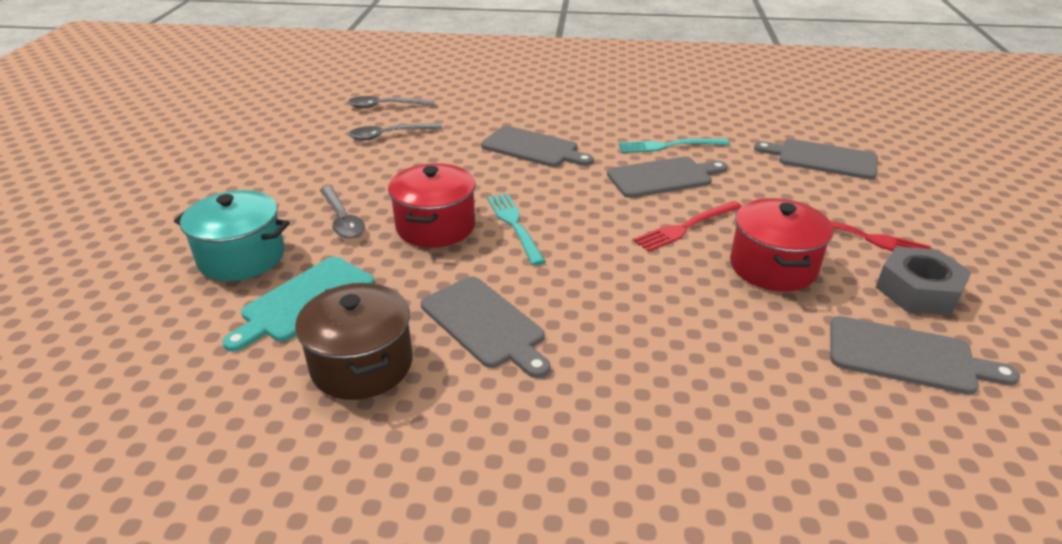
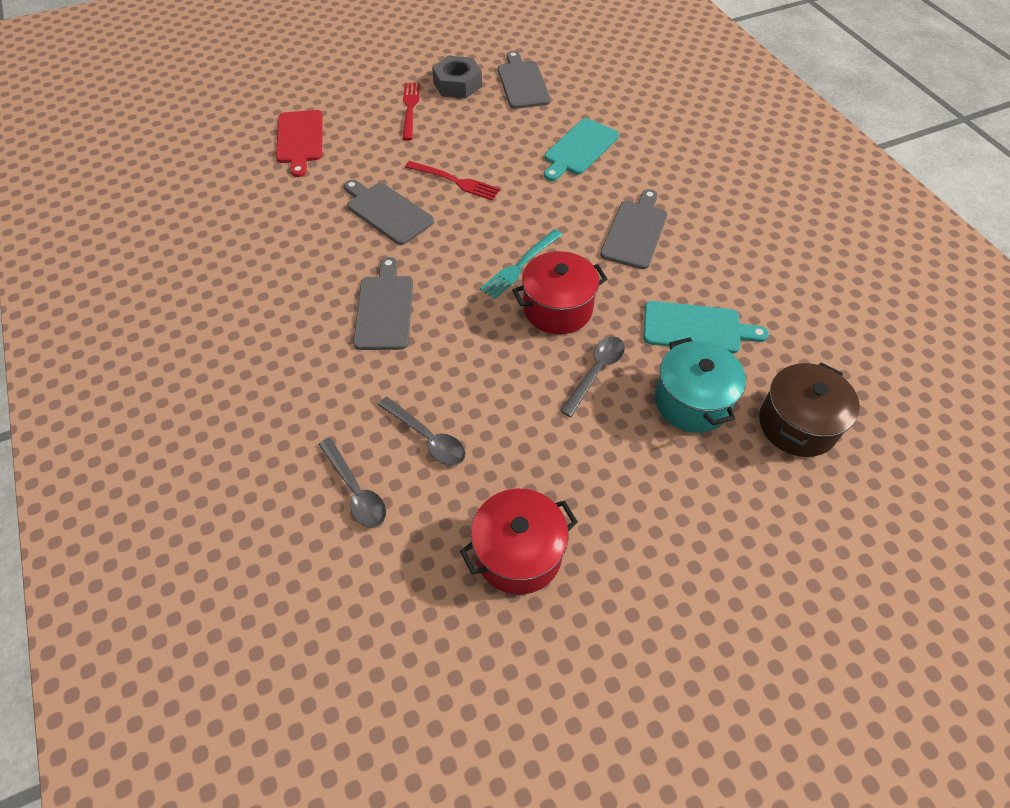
camera: 120 degrees left, 20 degrees up
brown pot [295,283,413,400] -> brown pot moved to [759,362,860,457]
turquoise fork [618,138,730,153] -> none
red pot [730,198,833,292] -> red pot moved to [460,489,578,595]
grey cutting board [754,139,878,180] -> red cutting board [276,110,323,177]
none -> turquoise cutting board [544,118,619,181]

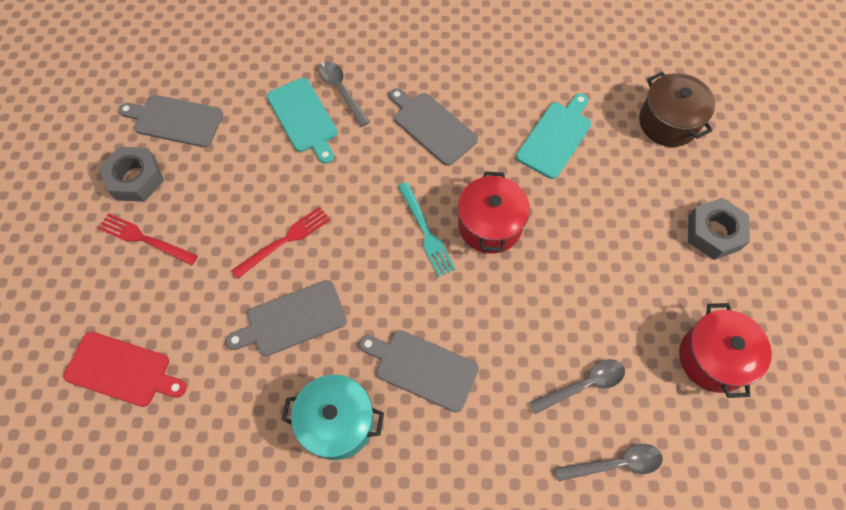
camera: 65 degrees left, 10 degrees up
grey spoon [560,336,625,417] -> grey spoon moved to [319,62,370,127]
turquoise pot [655,338,746,433] -> turquoise pot moved to [281,375,384,460]
none -> grey nut [688,198,750,260]

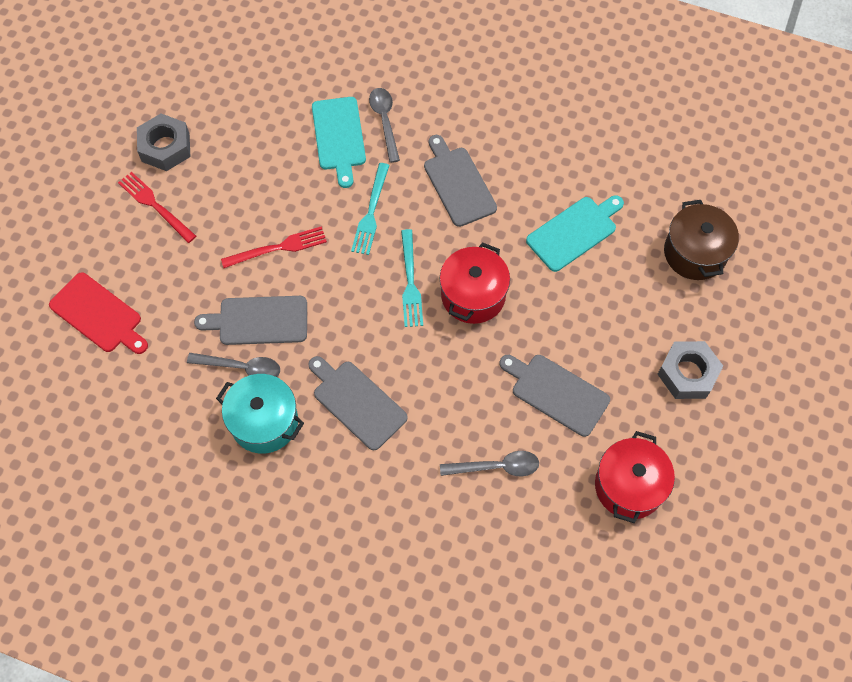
camera: 20 degrees right, 0 degrees up
grey cutting board [118,95,223,147] -> grey cutting board moved to [499,355,610,437]
grey spoon [555,444,663,481] -> grey spoon moved to [187,353,280,377]
none -> turquoise fork [351,163,390,255]

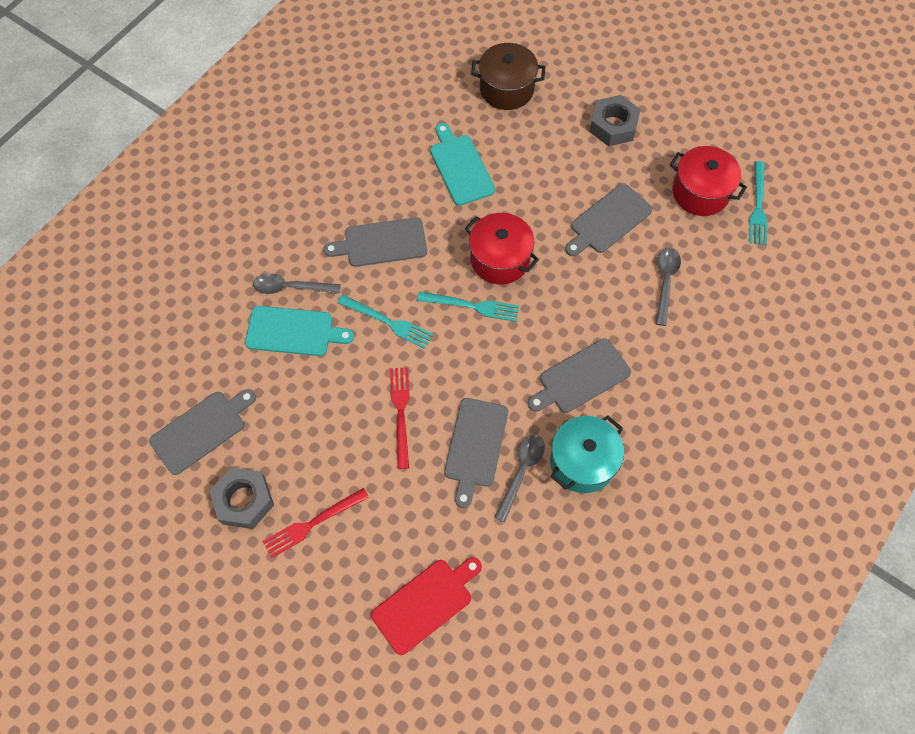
camera: 75 degrees left, 0 degrees up
none -> grey cutting board [149,389,256,475]
none -> turquoise fork [749,161,767,245]

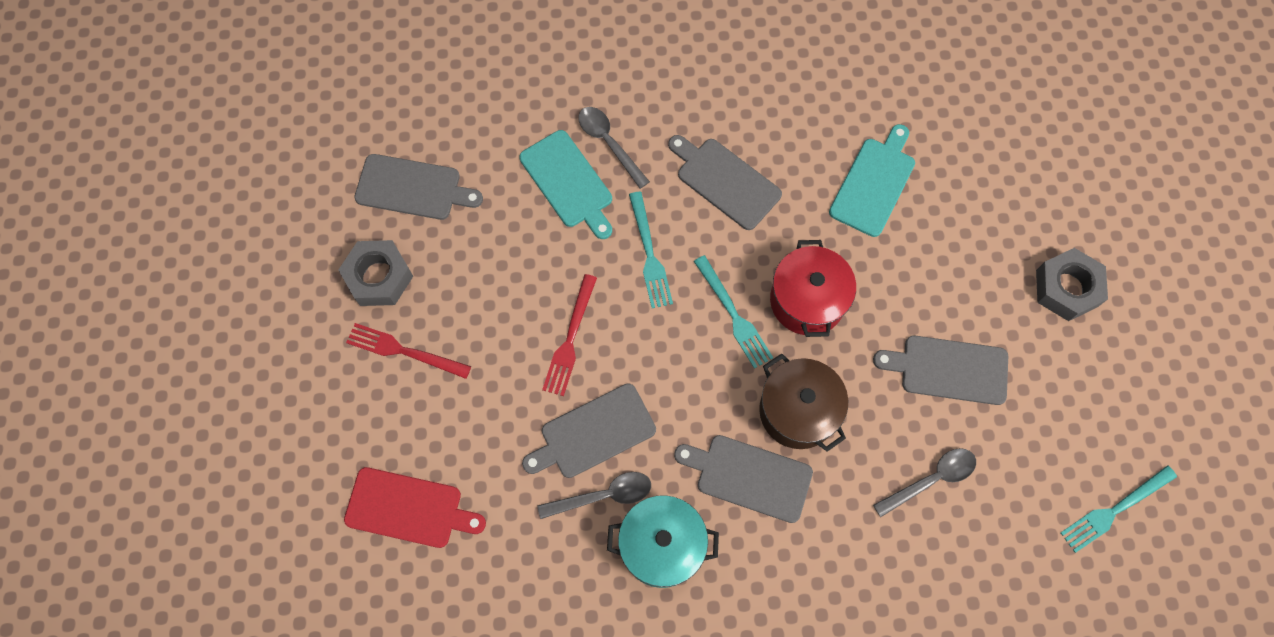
camera: 50 degrees right, 5 degrees up
red fork [390,367,410,469] -> red fork turned 150 degrees clockwise [542,274,597,396]
brown pot [471,43,545,110] -> brown pot moved to [759,353,848,452]
red pot [669,146,747,216] -> none

